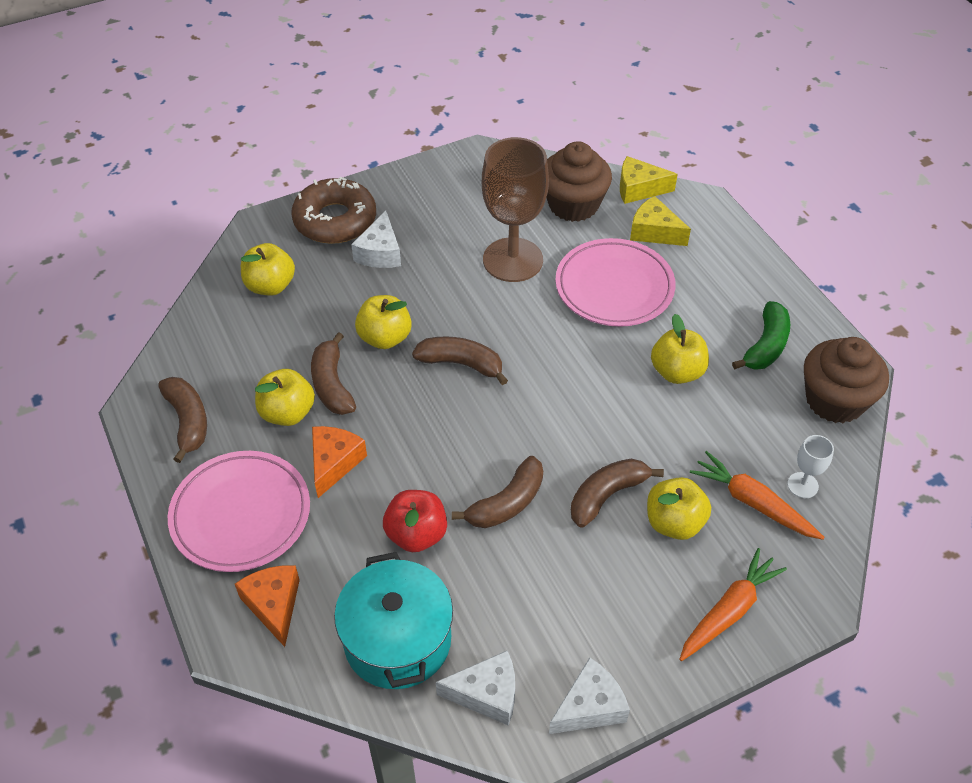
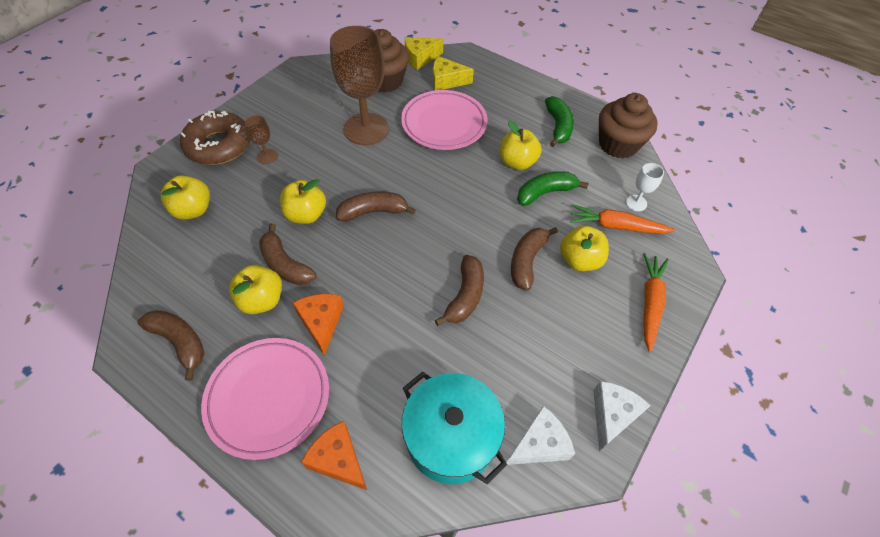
camera: 30 degrees left, 5 degrees up
white cheese [351,211,401,268] -> brown goblet [245,115,278,164]
red apple [383,490,447,552] -> none
none -> green banana [517,171,589,206]

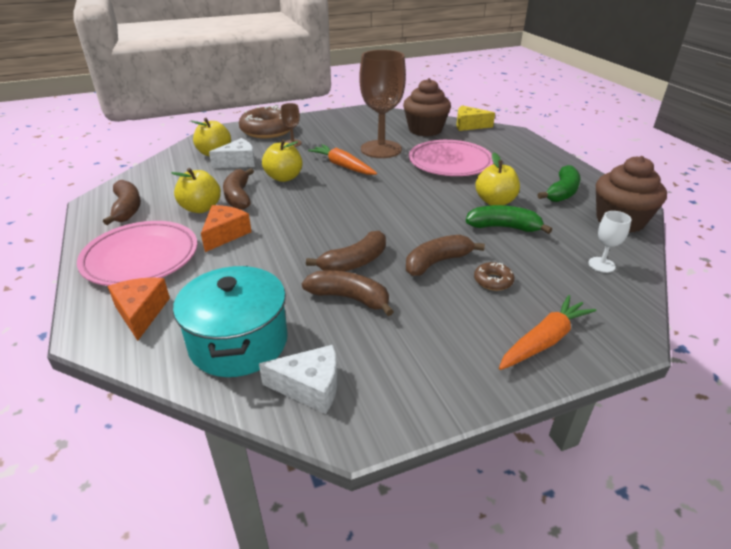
camera: 35 degrees right, 20 degrees down
brown banana [336,191,416,221] -> brown banana moved to [302,270,394,316]
yellow cheese [433,56,474,90] -> none
yellow apple [560,226,609,271] -> brown donut [474,262,514,291]
orange carrot [570,205,675,234] -> orange carrot moved to [308,144,377,175]
white cheese [593,381,651,451] -> white cheese moved to [209,138,255,168]

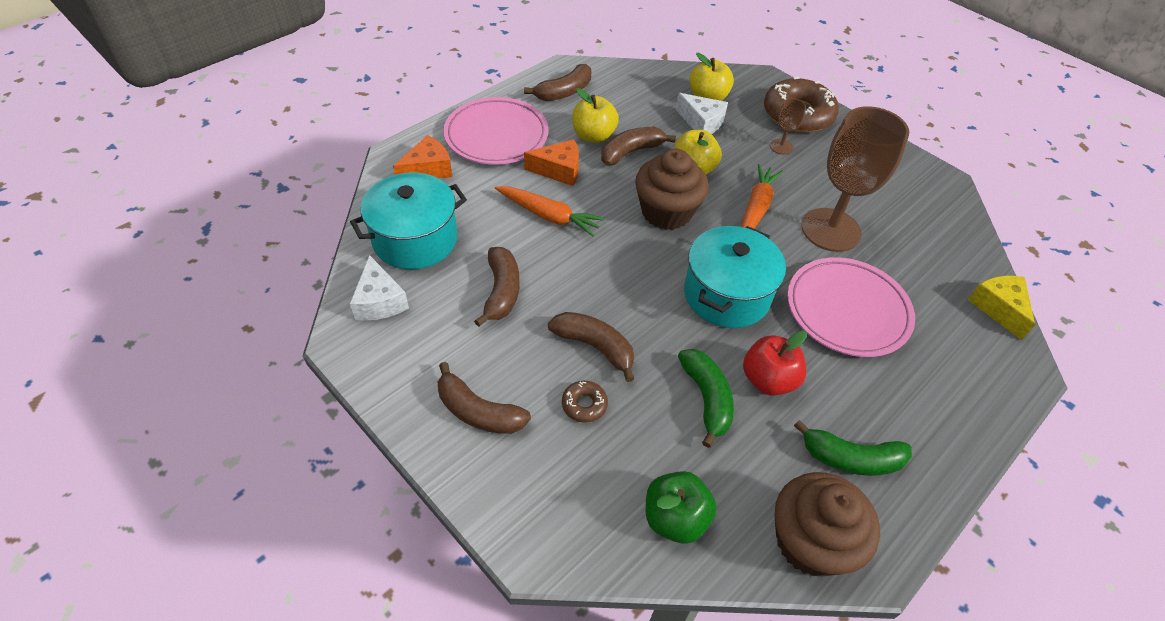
camera: 65 degrees right, 15 degrees up
brown banana [306,231,386,271] -> brown banana moved to [438,362,531,434]
brown cupcake [403,78,451,136] -> brown cupcake moved to [635,149,709,230]
yellow apple [475,153,520,205] -> red apple [743,331,807,396]
orange carrot [499,295,596,370] -> orange carrot moved to [495,186,605,237]
white goblet [588,211,632,273] -> green apple [646,471,717,544]
none -> turquoise pot [684,226,786,328]

